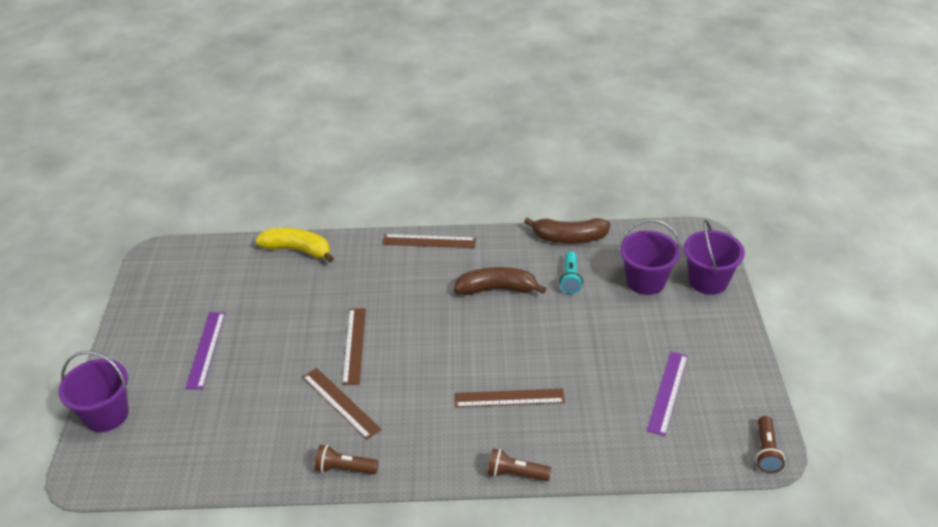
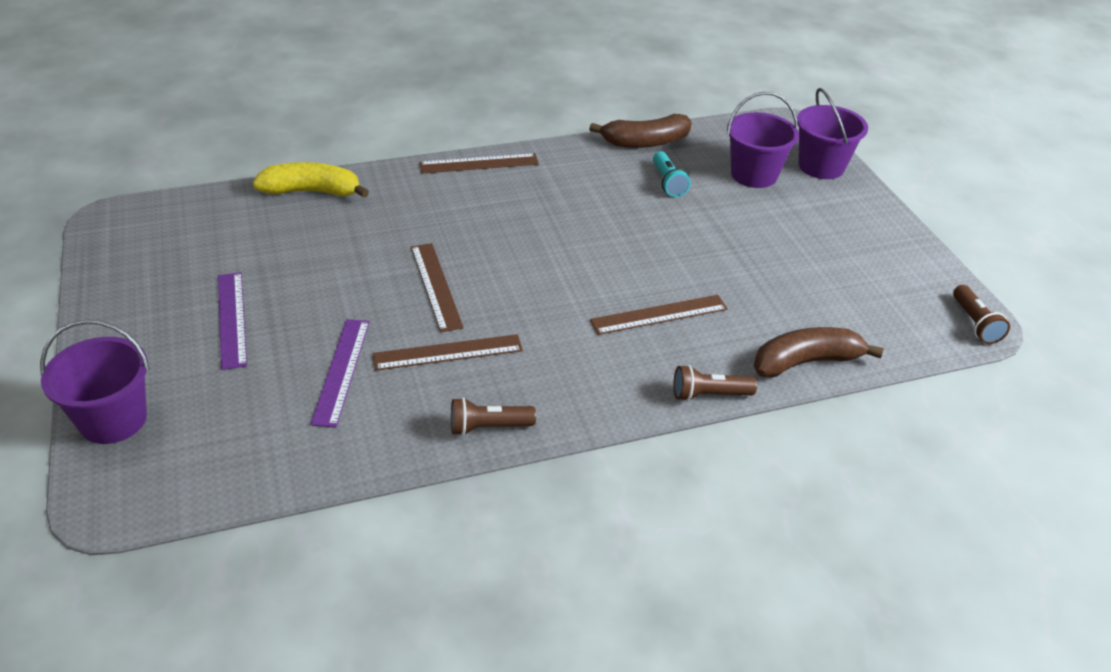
camera: 20 degrees left, 0 degrees up
brown ruler [303,368,382,440] -> brown ruler turned 45 degrees counterclockwise [372,334,523,371]
brown banana [454,267,546,295] -> brown banana moved to [754,327,884,378]
purple ruler [647,352,688,436] -> purple ruler moved to [310,319,370,428]

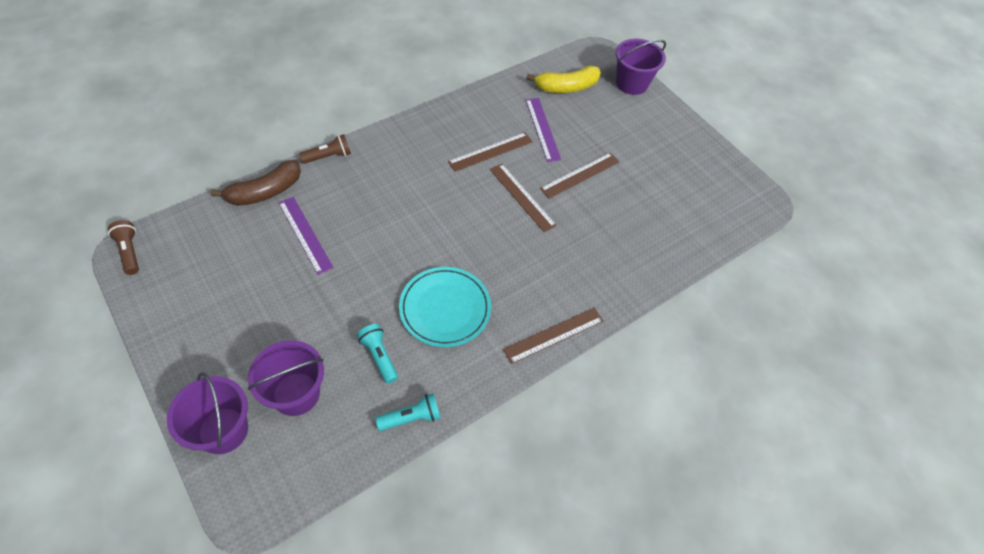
camera: 160 degrees right, 15 degrees up
purple ruler [218,272,247,370] -> purple ruler moved to [279,197,334,275]
yellow banana [252,162,369,198] -> yellow banana moved to [526,65,601,93]
brown flashlight [451,397,536,436] -> none
brown banana [589,114,692,148] -> turquoise flashlight [375,393,441,431]
brown ruler [590,295,728,335] -> brown ruler moved to [540,153,619,199]
none -> turquoise plate [399,267,491,347]

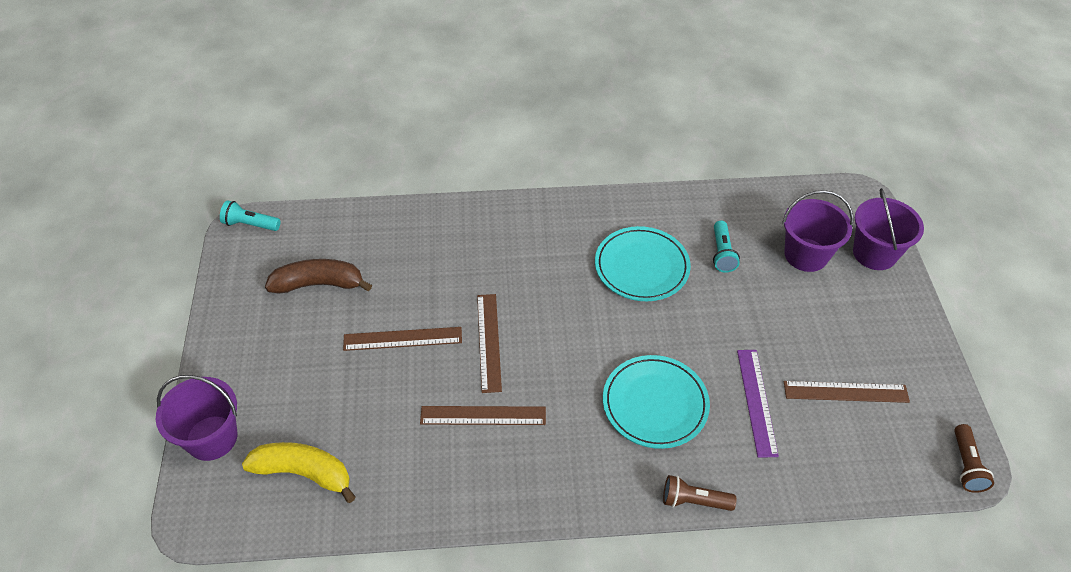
camera: 145 degrees left, 5 degrees down
brown banana [211,160,301,206] -> brown banana moved to [265,259,372,294]
turquoise flashlight [375,393,441,431] -> turquoise flashlight moved to [220,200,281,231]
brown ruler [503,308,603,364] -> brown ruler moved to [784,381,910,403]
purple ruler [526,98,561,162] -> none
none -> turquoise plate [603,355,710,449]

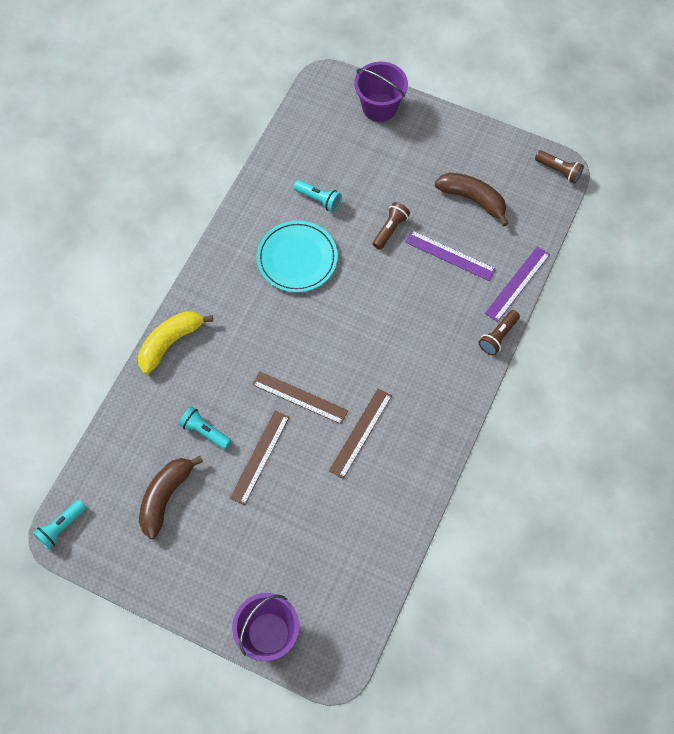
camera: 60 degrees left, 15 degrees up
yellow banana [242,442,356,503] -> yellow banana moved to [138,311,213,374]
turquoise plate [603,355,710,449] -> none
purple bucket [782,190,854,272] -> none
brown ruler [784,381,910,403] -> brown banana [435,173,509,227]
none -> turquoise flashlight [179,407,231,449]
none -> brown flashlight [373,202,410,250]
none -> purple ruler [485,246,550,322]

